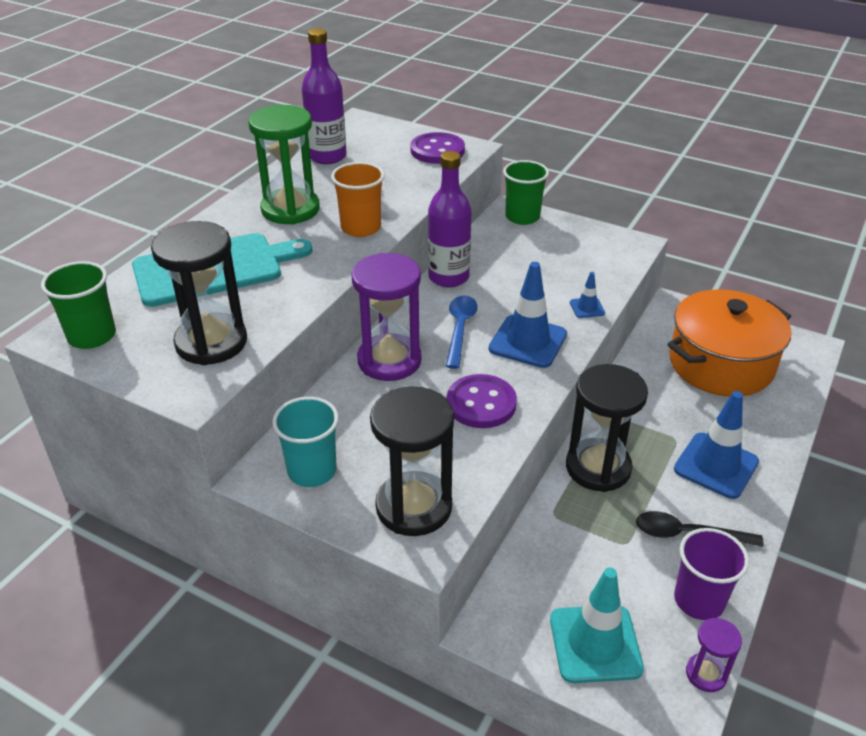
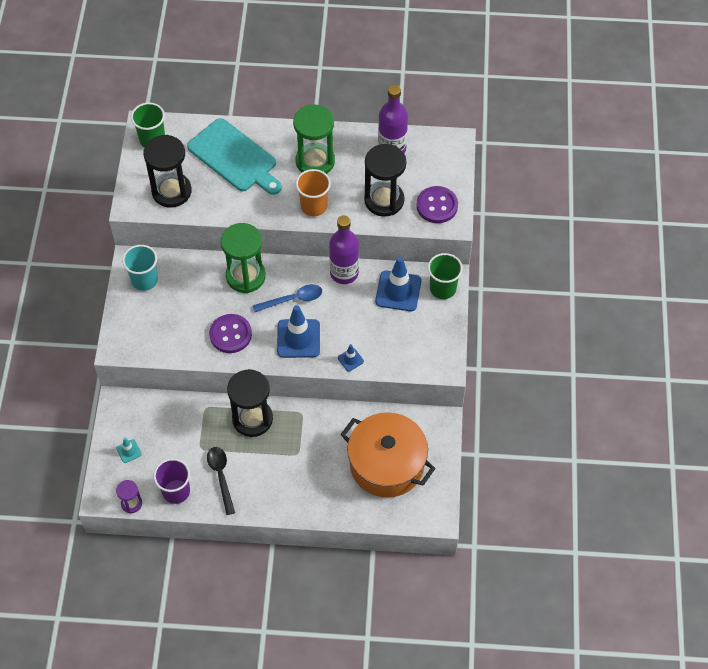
camera: 65 degrees right, 20 degrees up
purple hourglass [351,253,422,381] -> green hourglass [221,223,266,293]
black hourglass [370,387,454,536] -> black hourglass moved to [364,144,406,217]
turquoise traffic cone [550,567,644,683] -> turquoise traffic cone [116,438,142,463], size x0.48
blue traffic cone [674,391,759,499] -> blue traffic cone moved to [375,257,421,311]

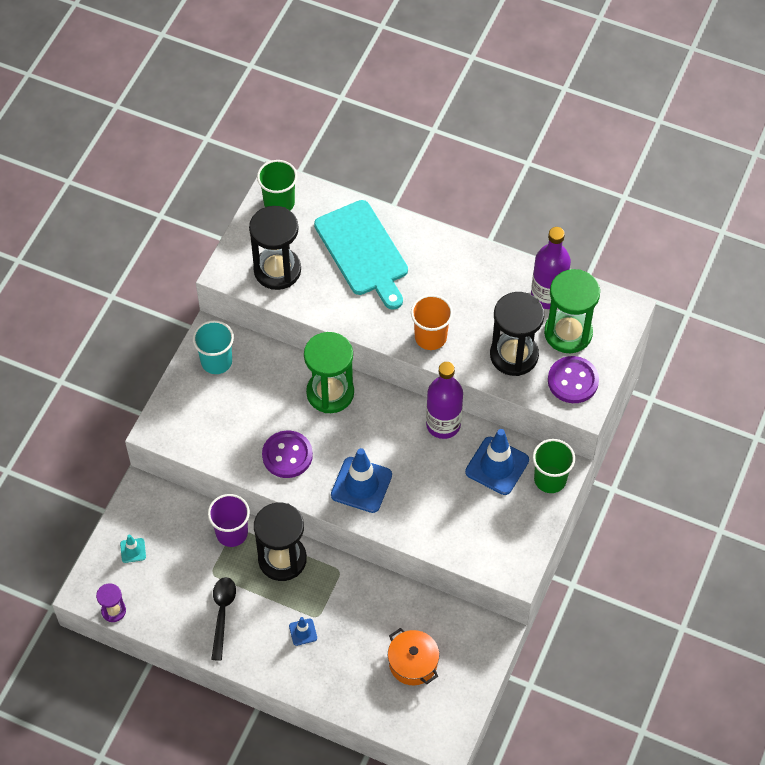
camera: 20 degrees right, 0 degrees up
purple cup [154,458,190,504] -> purple cup moved to [208,494,250,547]
blue spoon [253,284,322,312] -> none
green hourglass [293,104,335,174] -> green hourglass moved to [544,269,600,353]
blue traffic cone [338,344,364,371] -> blue traffic cone moved to [289,617,317,646]
orange pot [340,412,436,498] -> orange pot [388,628,440,685], size x0.54

